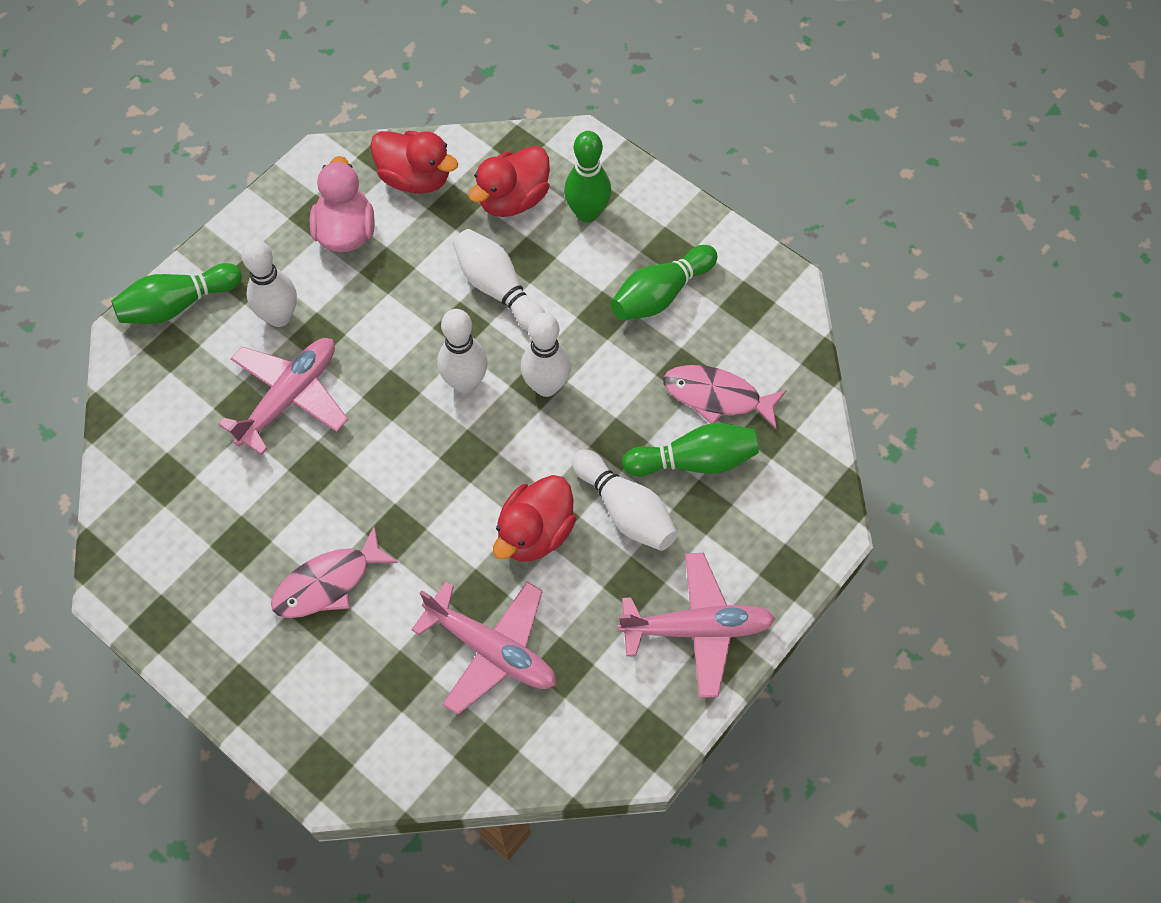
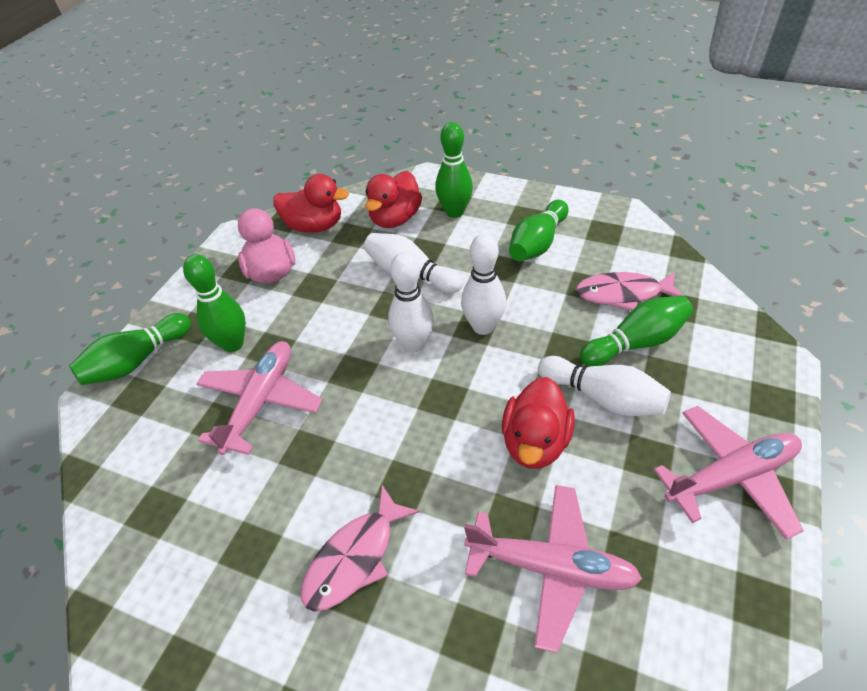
camera: 15 degrees left, 15 degrees down
white bowling pin [241,240,297,327] -> green bowling pin [183,254,246,352]

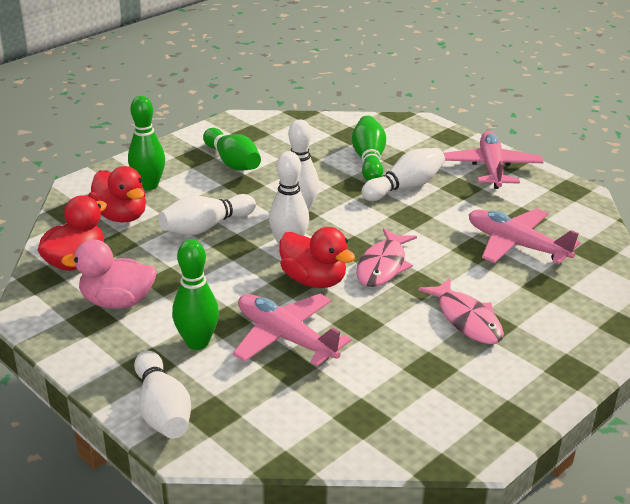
camera: 70 degrees left, 15 degrees down
green bowling pin [69,313,191,385] -> white bowling pin [134,351,191,439]
pink plane [464,485,642,653] -> pink plane turned 90 degrees counterclockwise [469,208,580,264]
red duck [502,377,575,469] -> red duck moved to [279,227,355,288]
pink fish [575,272,684,311] -> pink fish moved to [356,228,417,287]

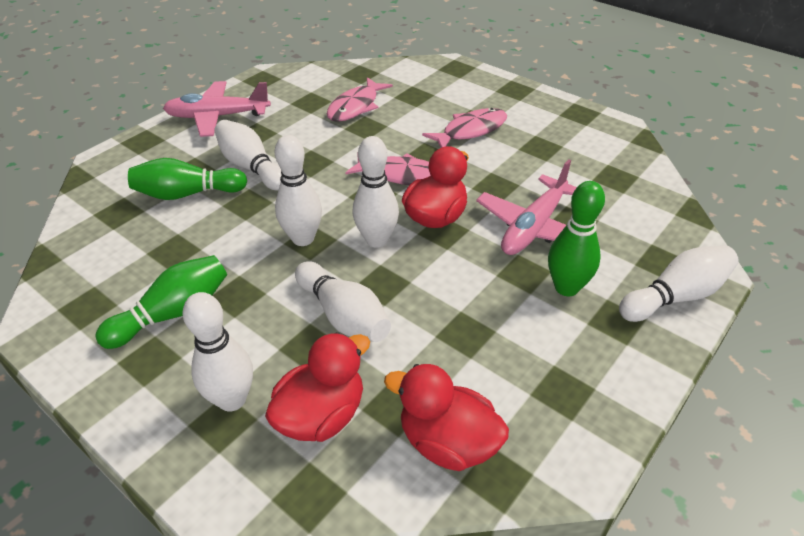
camera: 95 degrees left, 10 degrees up
pink duck [61,239,157,308] -> none
green bowling pin [128,96,165,190] -> white bowling pin [183,292,253,412]
pink plane [469,208,580,264] -> pink fish [327,77,393,122]

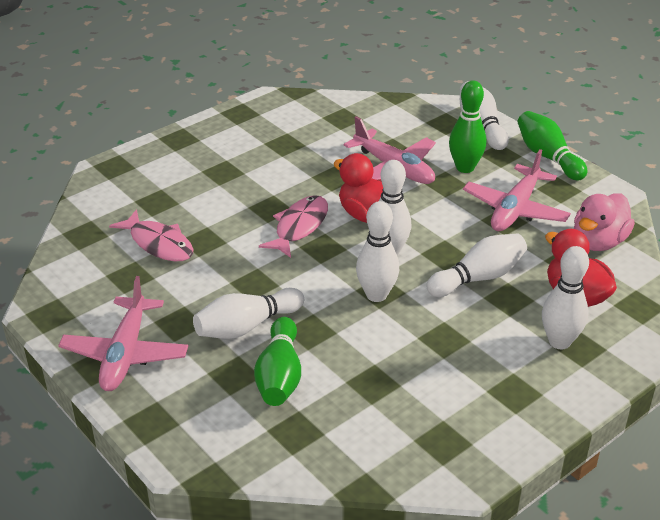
camera: 80 degrees left, 5 degrees down
green bowling pin [95,255,227,349] -> green bowling pin moved to [518,111,587,181]
red duck [384,364,509,471] -> pink duck [574,193,635,251]
pink fish [422,108,507,148] -> none
none -> pink plane [463,149,571,231]

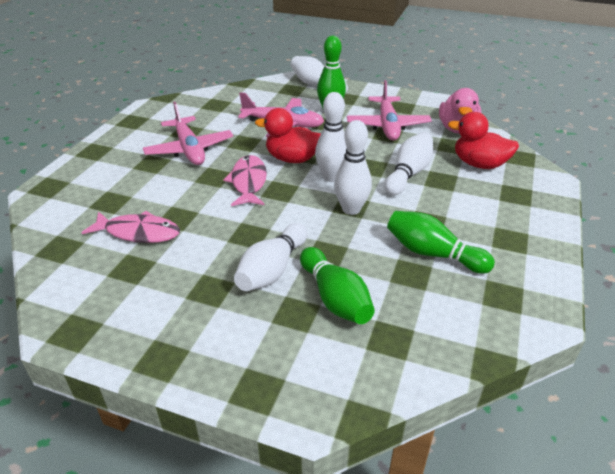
camera: 30 degrees left, 0 degrees up
pink plane [58,276,188,391] -> pink plane moved to [143,101,233,165]
green bowling pin [518,111,587,181] -> green bowling pin moved to [387,211,495,274]
white bowling pin [542,246,589,349] -> none

